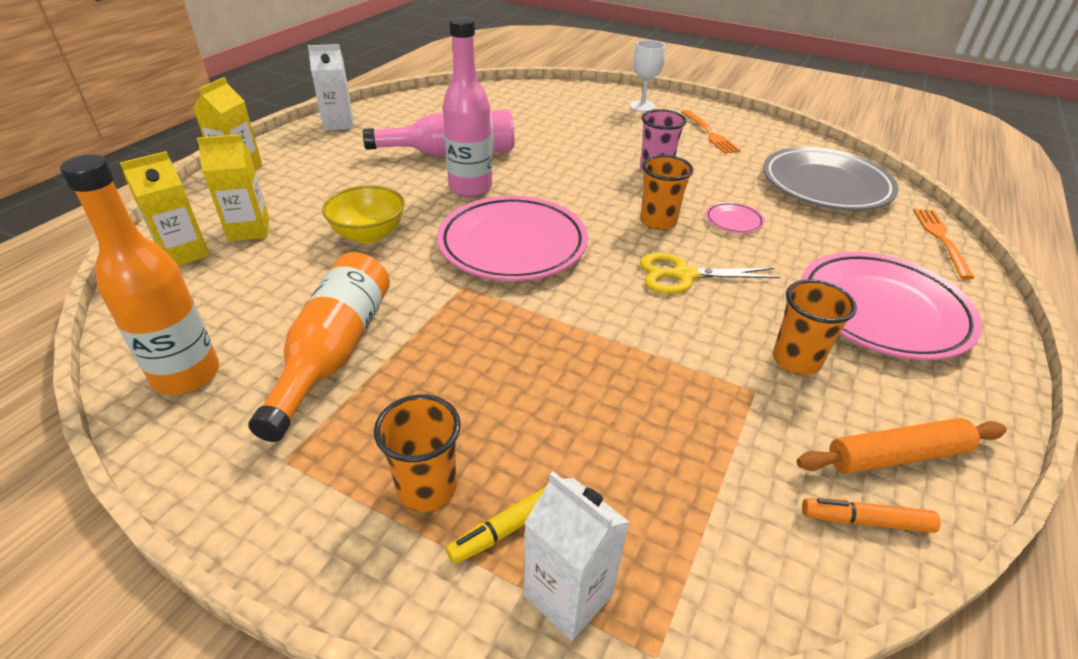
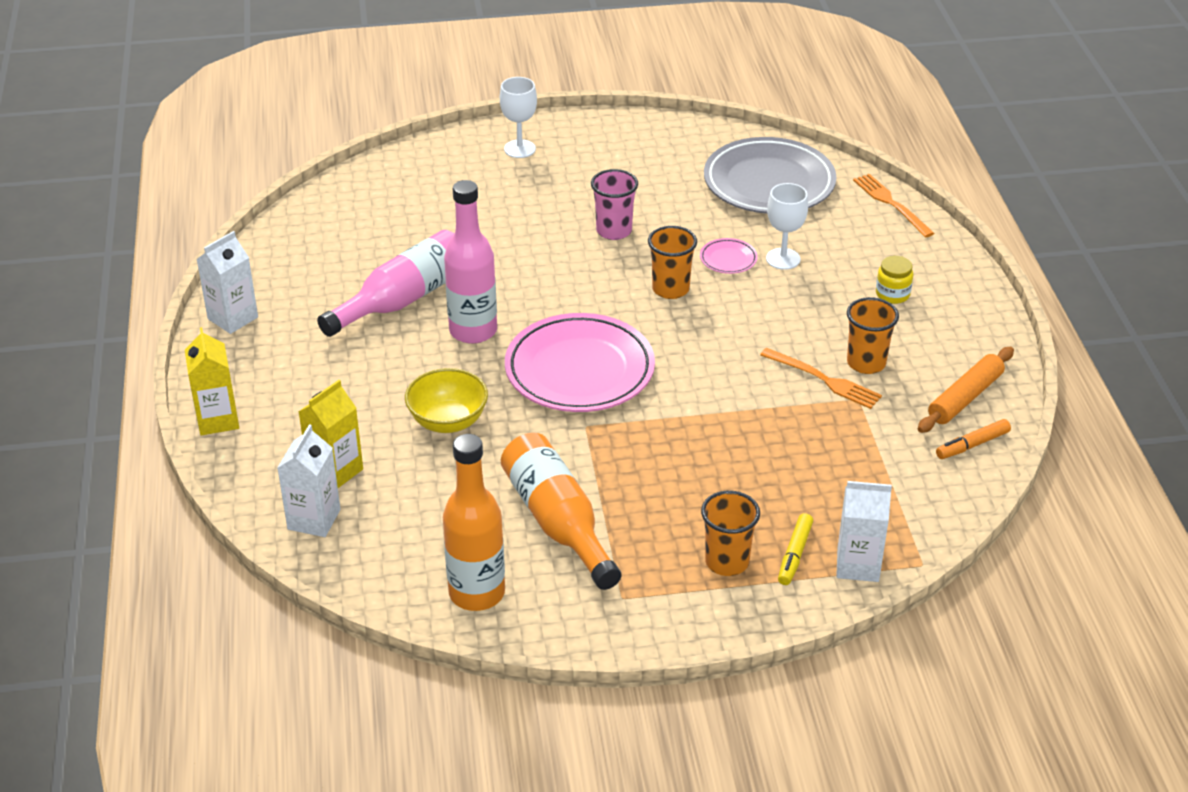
camera: 35 degrees left, 0 degrees up
yellow carton [120,151,210,266] -> white carton [277,424,340,537]
yellow scissors [640,253,780,294] -> none
orange fork [681,110,741,154] -> orange fork moved to [760,348,882,409]
pink plate [801,252,983,360] -> yellow jar [876,256,913,304]
none -> white goblet [766,183,808,270]

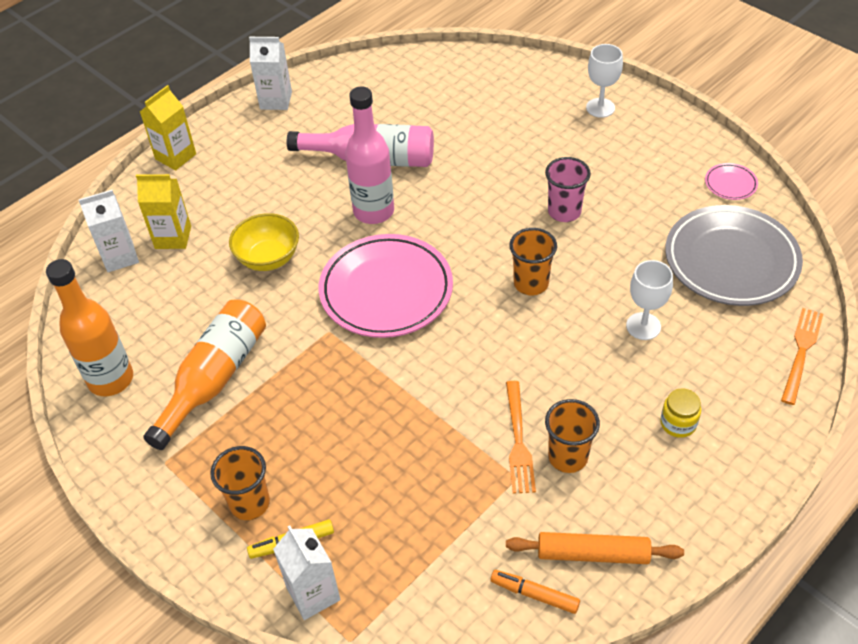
camera: 55 degrees right, 10 degrees up
pink plate [700,238,758,274] -> pink plate moved to [705,163,758,200]

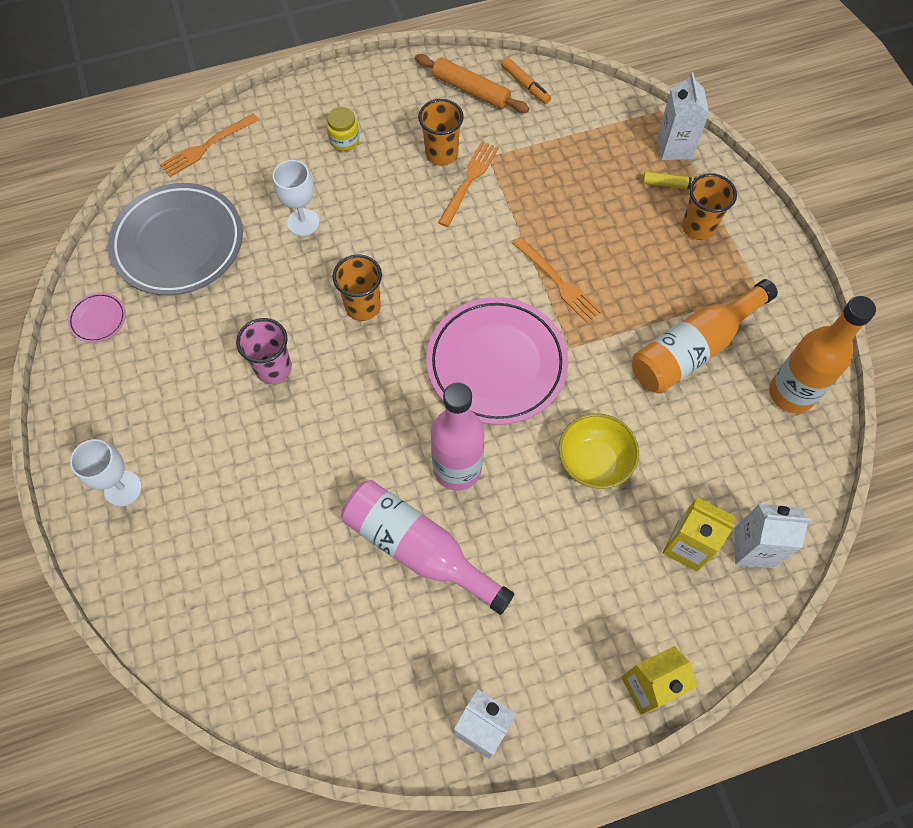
camera: 155 degrees left, 15 degrees up
none -> orange fork [512,237,602,323]

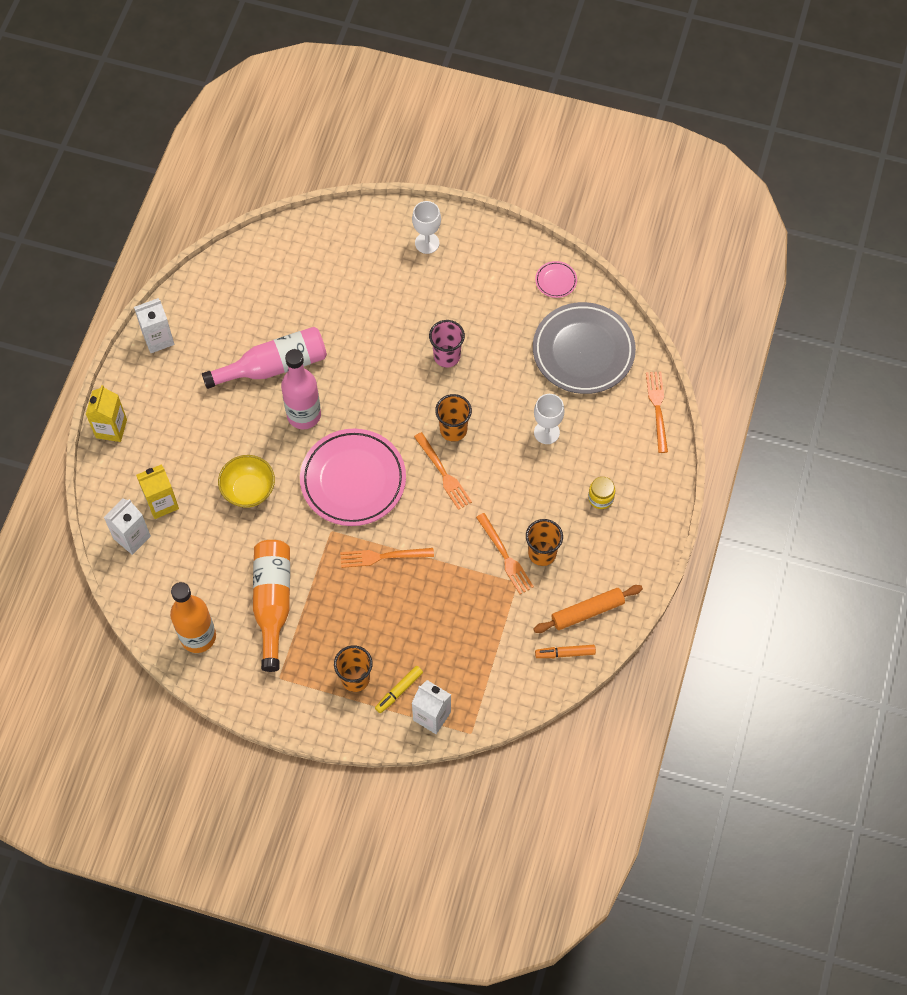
camera: 125 degrees right, 0 degrees up
none -> orange fork [414,432,472,510]

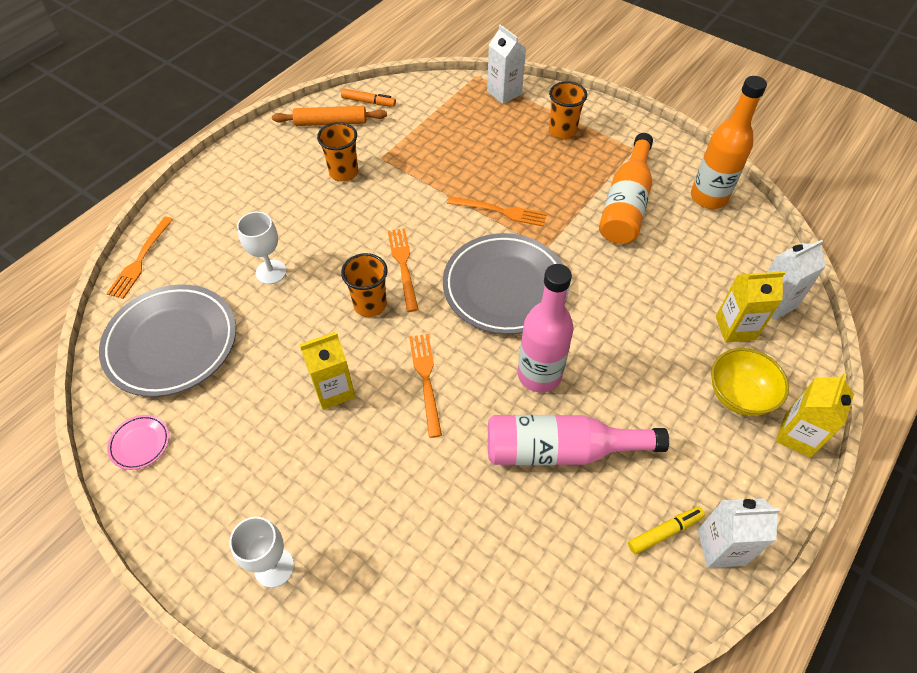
camera: 160 degrees left, 10 degrees down
yellow bowl [218,455,275,508] -> yellow bowl moved to [711,348,789,416]
pink plate [300,429,406,526] -> grey plate [443,233,569,334]
yellow marker [375,666,423,713] -> yellow marker moved to [628,506,705,554]
pink cup [429,320,465,368] -> yellow carton [299,332,355,410]
orange fork [476,513,534,594] -> orange fork moved to [409,334,442,438]
yellow jar [588,477,615,509] -> none

